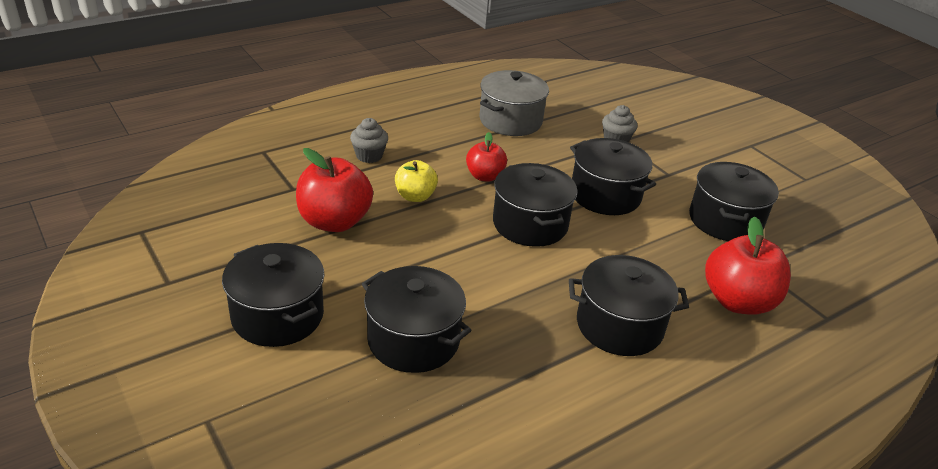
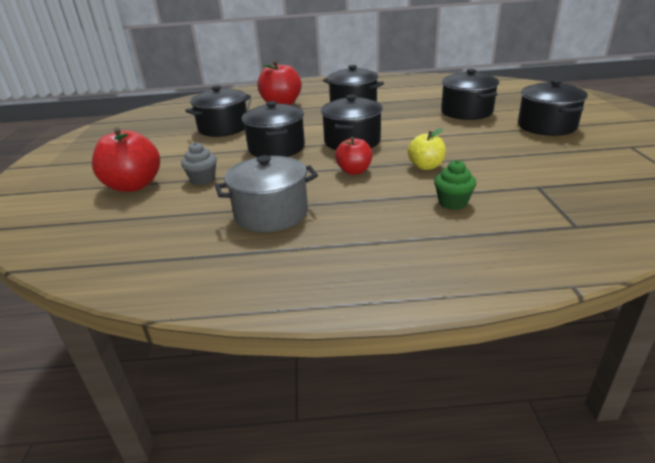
camera: 145 degrees left, 5 degrees down
red apple [296,148,373,232] -> red apple moved to [92,127,160,192]
grey cupcake [350,118,388,163] -> green cupcake [434,160,476,210]

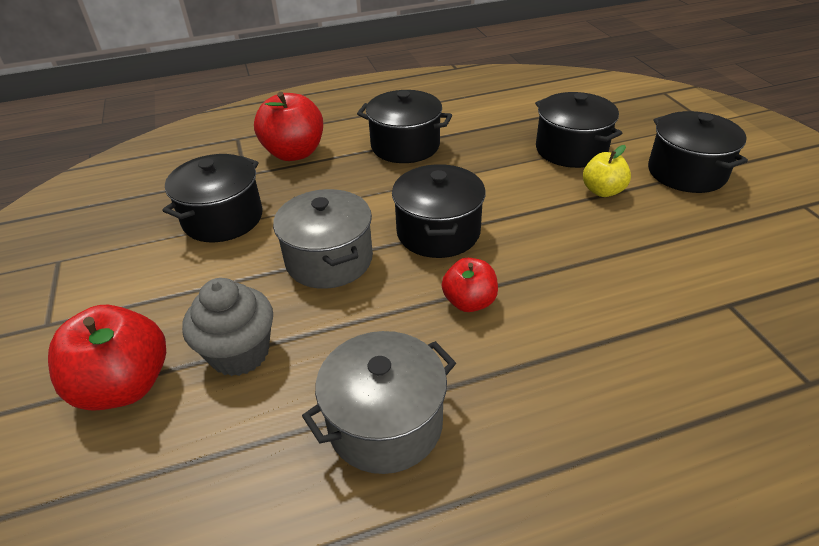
camera: 15 degrees left, 10 degrees up
grey cupcake [181,142,217,185] -> grey cupcake [182,278,273,376], size x1.53
black pot [242,101,305,157] -> grey pot [273,189,373,289]
yellow apple [408,128,446,170] -> yellow apple moved to [583,145,631,197]
green cupcake [434,160,476,210] -> none

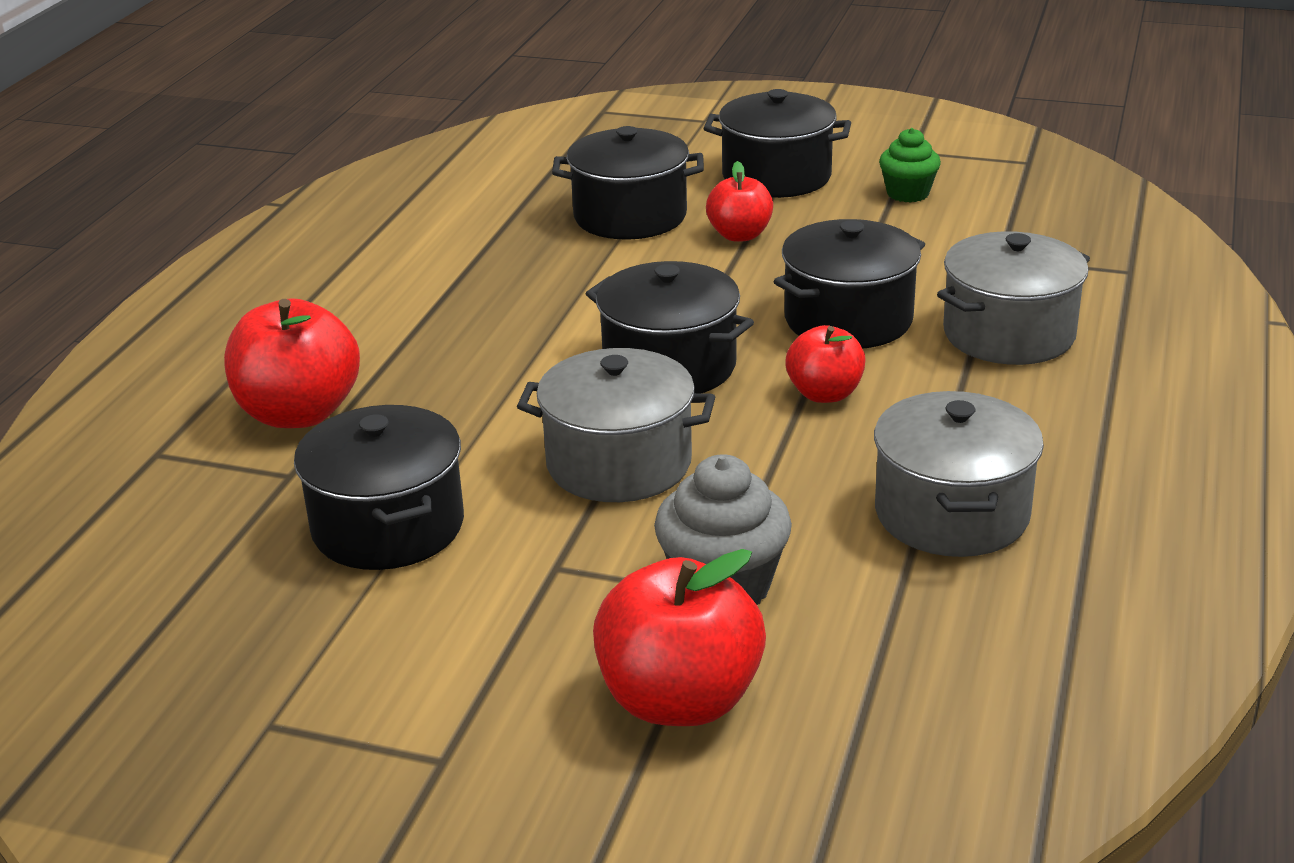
camera: 55 degrees left, 10 degrees down
black pot [357,90,452,163] -> black pot moved to [774,219,925,349]
yellow apple [583,145,631,197] -> red apple [706,161,773,242]
none -> green cupcake [879,128,941,203]
none -> grey pot [937,231,1090,365]

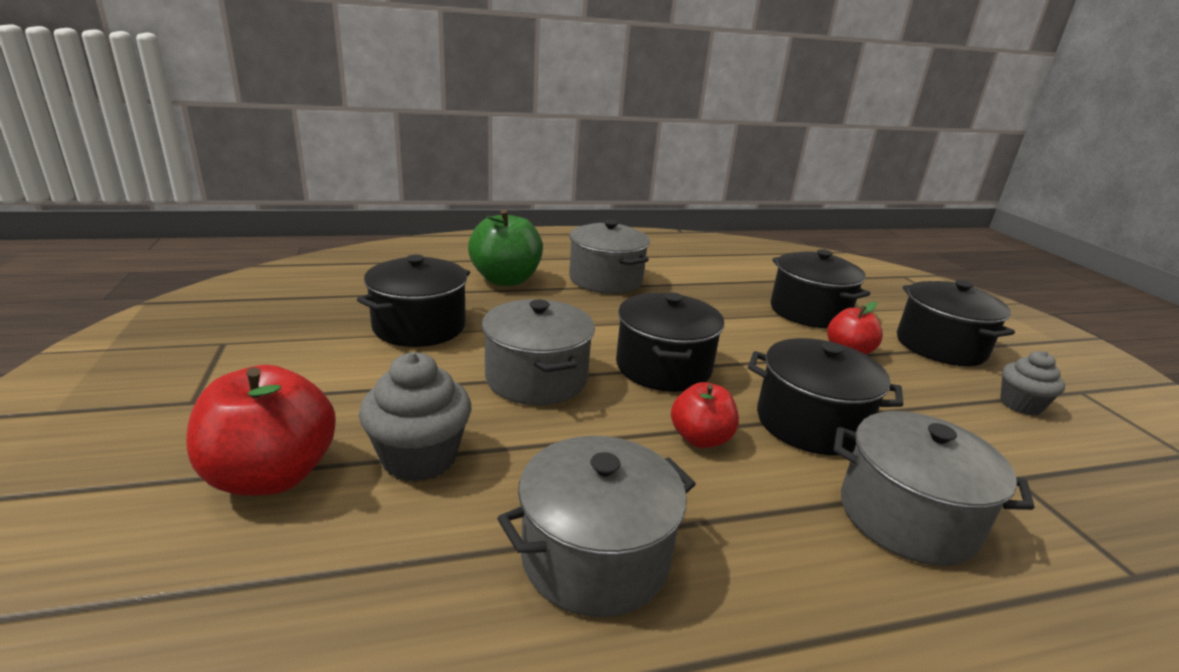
camera: 55 degrees right, 5 degrees down
red apple [224,298,360,428] -> green apple [468,210,543,286]
green cupcake [879,128,941,203] -> grey cupcake [1000,351,1065,416]
none -> grey pot [569,220,650,294]

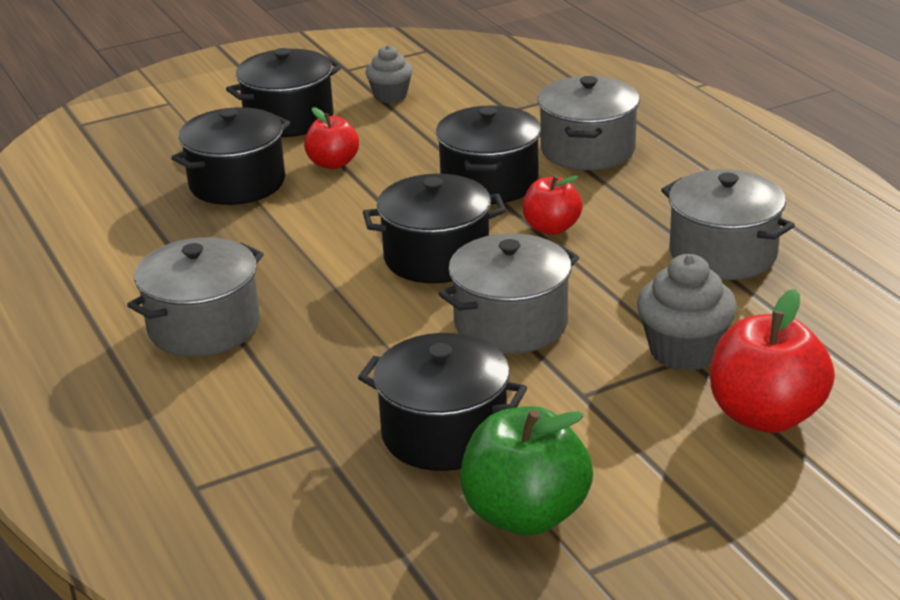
camera: 100 degrees left, 5 degrees up
green apple [468,210,543,286] -> green apple moved to [460,406,593,536]

